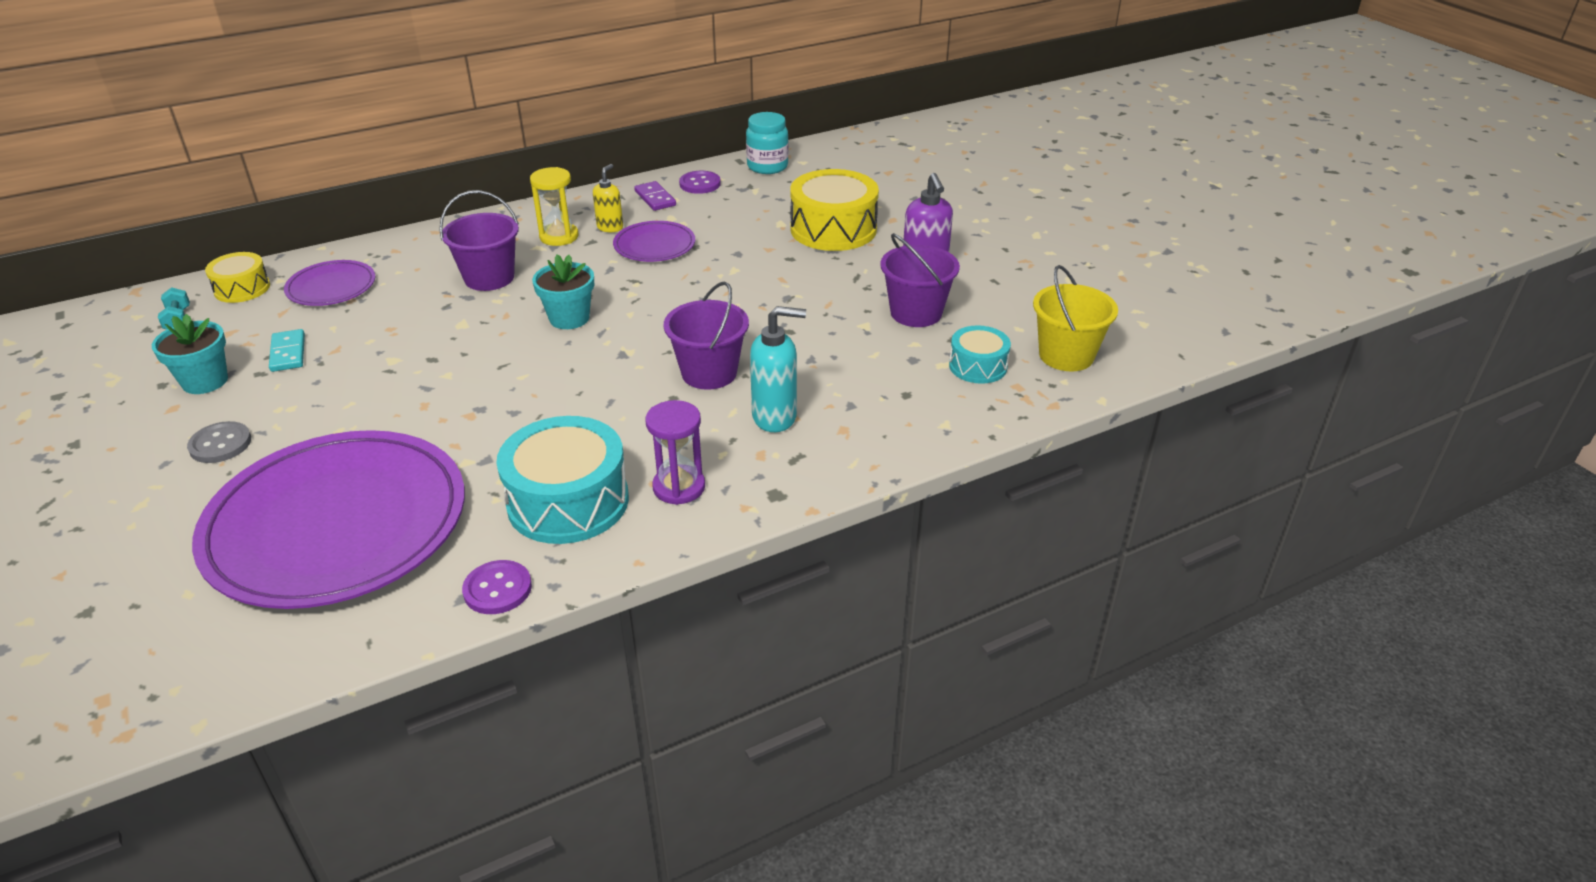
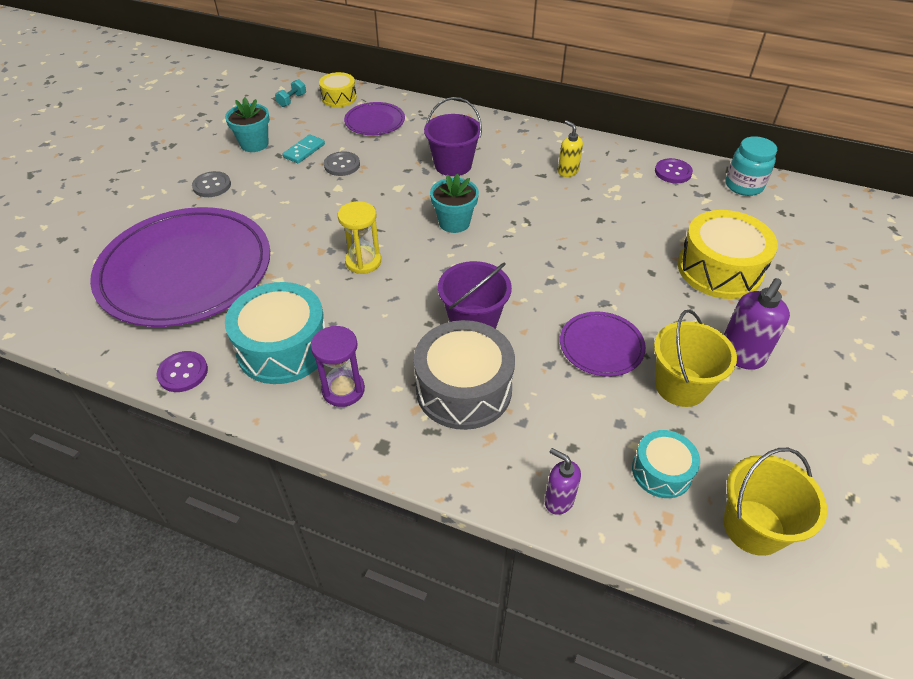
camera: 50 degrees right, 10 degrees up
yellow hourglass [530,167,578,246] -> yellow hourglass moved to [338,201,381,274]
yellow soap dispenser [593,164,623,232] -> yellow soap dispenser turned 105 degrees counterclockwise [558,120,583,177]
purple plate [613,221,696,262] -> purple plate moved to [560,311,646,377]
purple domino [634,181,676,211] -> none
turquoise soap dispenser [750,306,806,432] -> grey drum [414,320,515,430]
purple bucket [880,233,960,327] -> yellow bucket [654,309,737,407]
none -> grey button [324,151,360,176]
none -> purple soap dispenser [545,448,581,515]

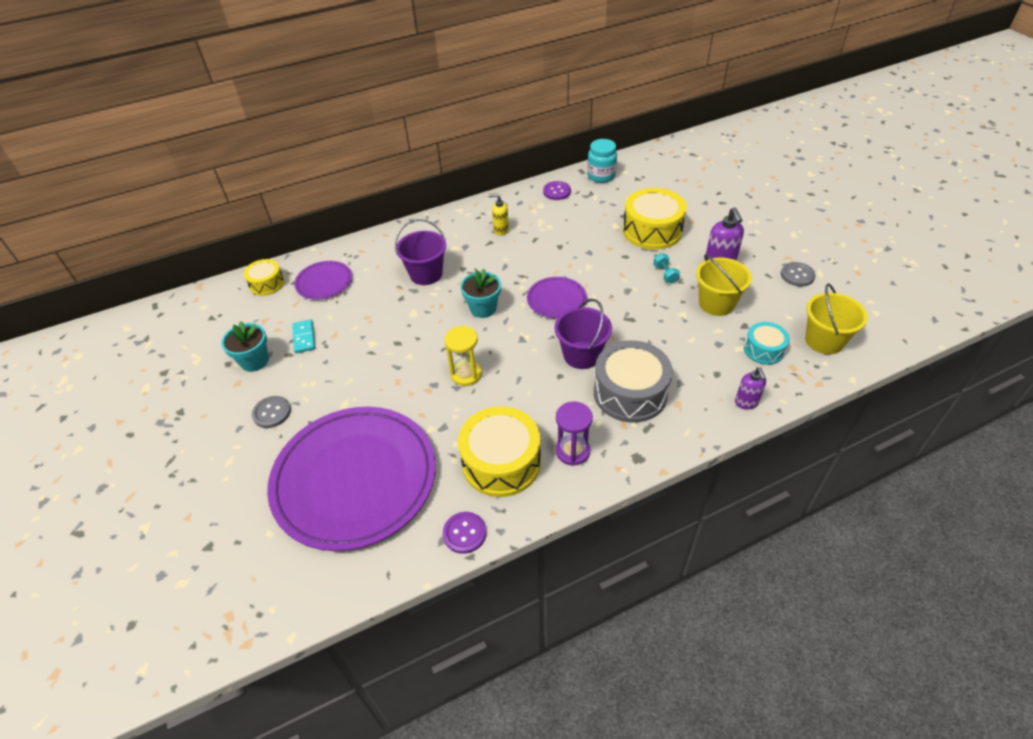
camera: 45 degrees left, 0 degrees up
turquoise drum [225,282,325,384] -> yellow drum [458,406,541,497]
turquoise dumbbell [275,79,306,107] -> turquoise dumbbell moved to [653,253,680,283]
grey button [324,151,360,176] -> grey button moved to [781,262,816,287]
purple soap dispenser [545,448,581,515] -> purple soap dispenser turned 90 degrees counterclockwise [735,367,766,410]
purple plate [560,311,646,377] -> purple plate moved to [527,277,587,318]

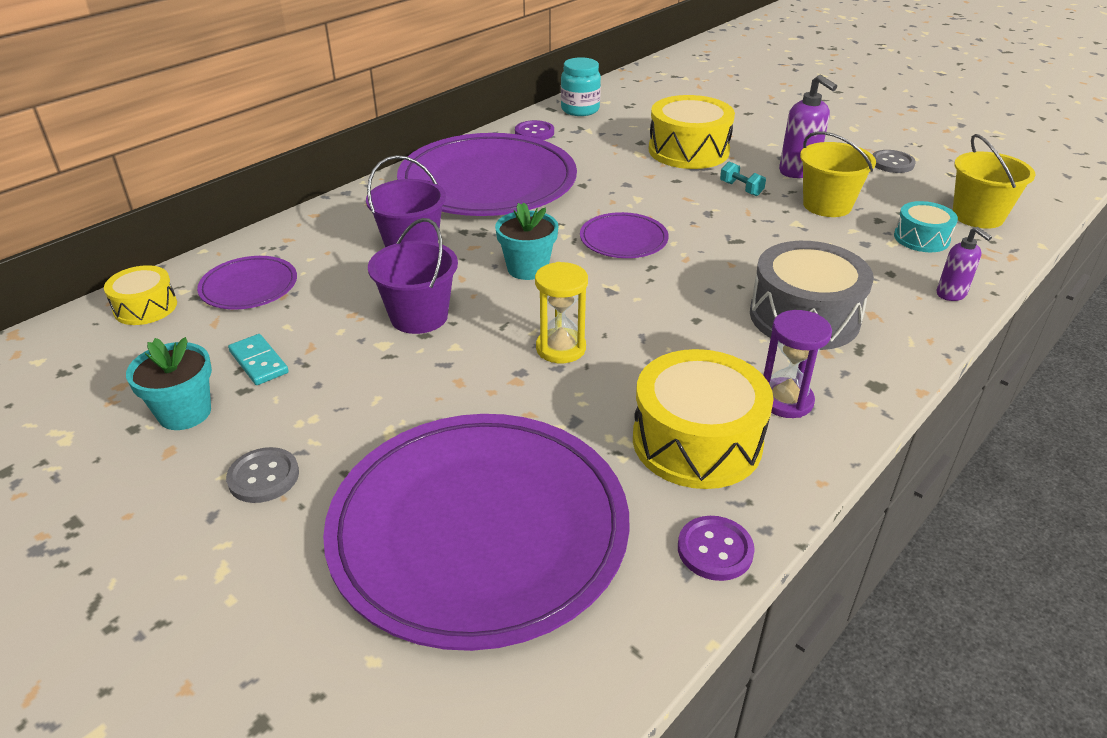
camera: 25 degrees left, 10 degrees down
yellow soap dispenser [488,194,509,236] -> purple plate [397,133,577,216]
purple bucket [554,299,612,369] -> purple bucket moved to [368,218,458,334]

